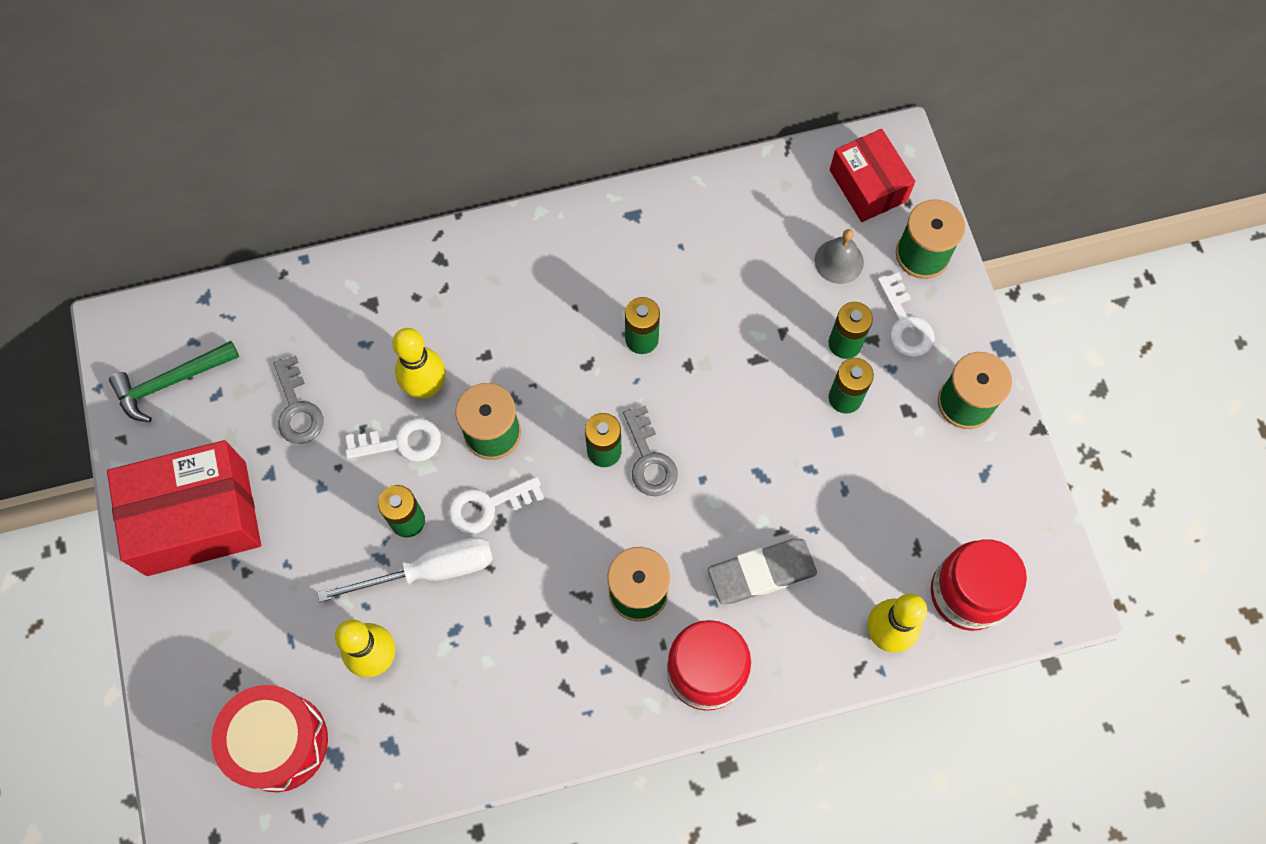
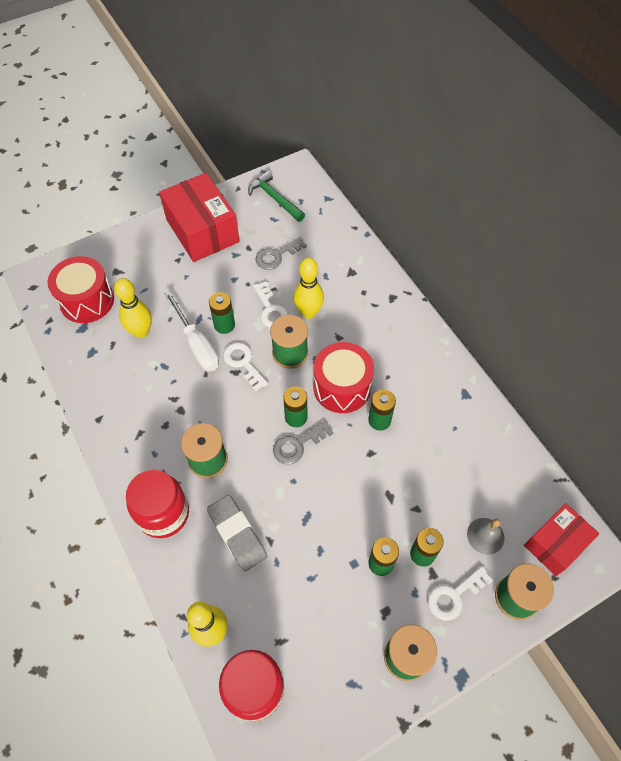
camera: 75 degrees right, 10 degrees down
none -> red drum [314,342,374,413]

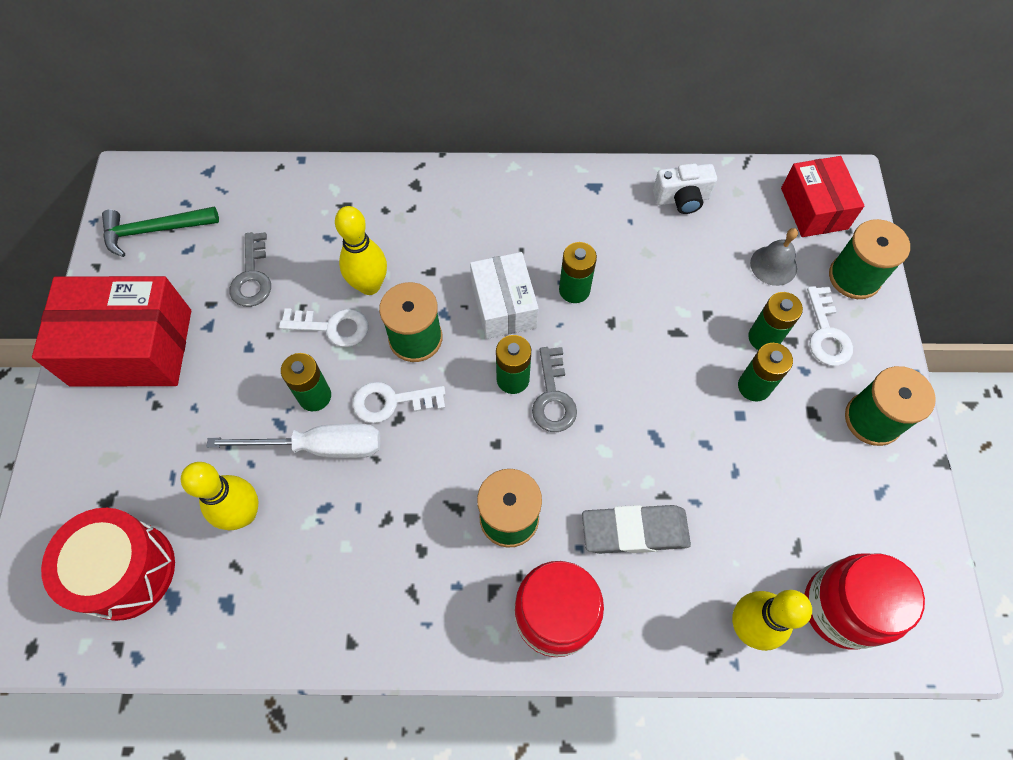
camera: 60 degrees left, 5 degrees up
red drum [314,342,374,413] -> white box [470,252,539,339]
none -> white camera [653,163,717,214]

